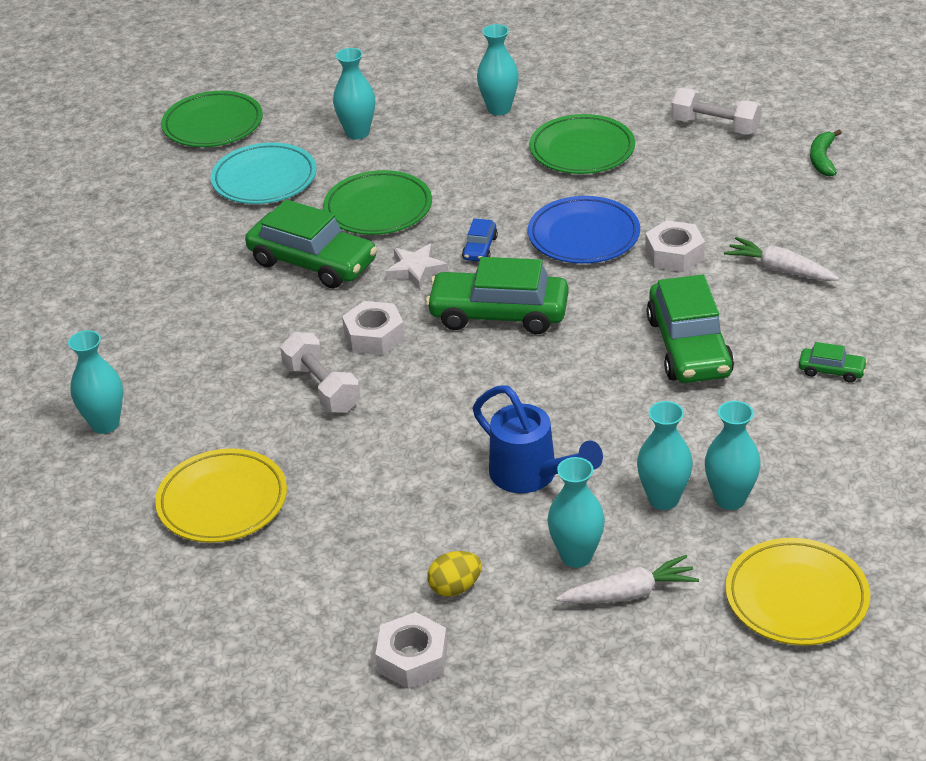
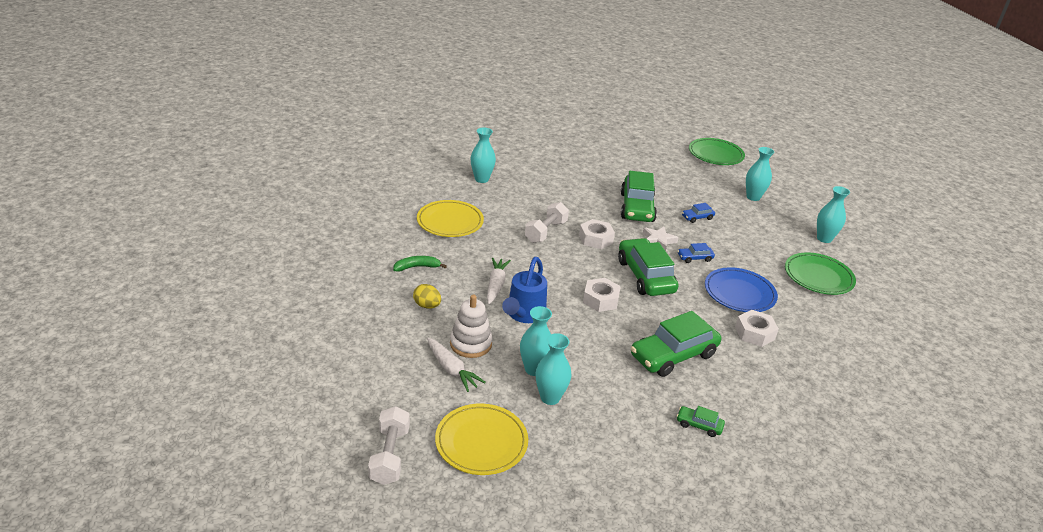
camera: 60 degrees right, 5 degrees down
turquoise plate [211,142,317,204] -> none
green plate [323,170,432,235] -> blue car [682,203,715,223]
white nut [375,612,448,689] -> white nut moved to [583,278,621,312]
turquoise vase [547,457,605,568] -> white stacking toy [450,295,493,358]
white dumbbell [672,88,762,135] -> white dumbbell moved to [368,406,410,485]
white carrot [724,237,839,281] -> white carrot moved to [487,258,511,304]
green car [799,342,868,383] -> green car turned 120 degrees clockwise [677,406,725,437]
green banana [810,130,842,176] -> green banana moved to [393,256,447,272]

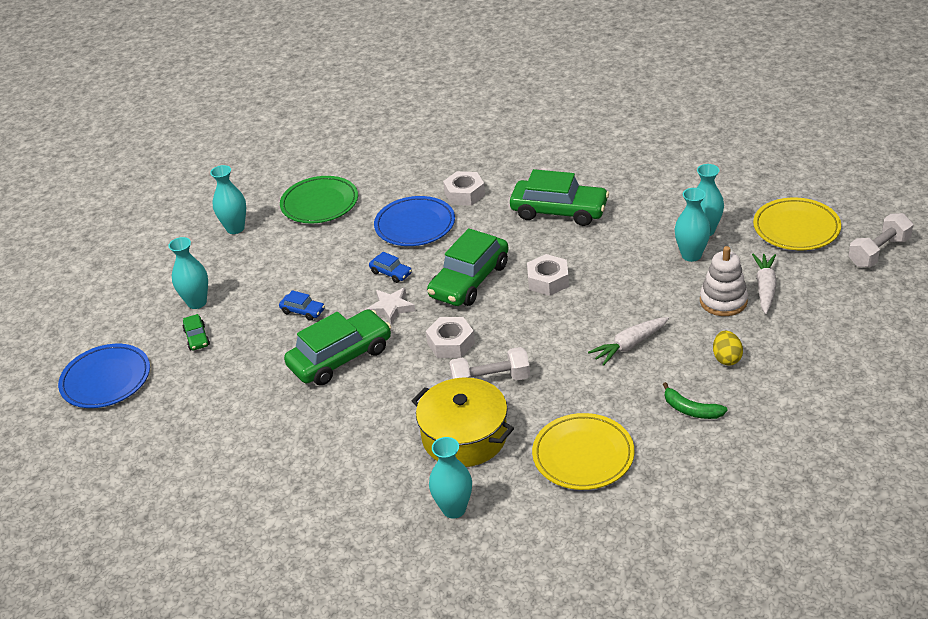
camera: 125 degrees left, 5 degrees up
blue watering can [502,257,547,323] -> none
green car [677,406,725,437] -> green car moved to [183,314,210,350]
green plate [689,138,745,165] -> blue plate [58,344,150,408]
none -> yellow pot [412,378,514,467]

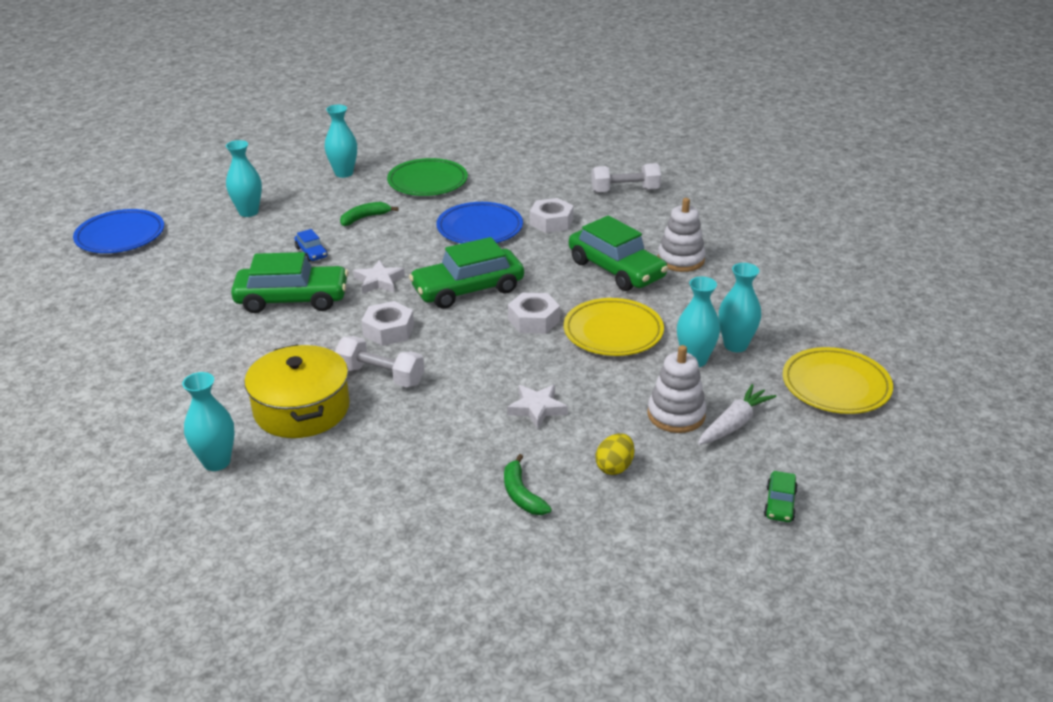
camera: 30 degrees right, 5 degrees down
green car [183,314,210,350] -> green car moved to [764,471,798,522]
blue car [369,252,412,283] -> none
yellow plate [532,413,635,490] -> yellow plate moved to [564,298,664,356]
white carrot [588,317,669,366] -> white star [507,385,568,429]
white dumbbell [849,213,913,267] -> white dumbbell moved to [591,163,661,193]
none -> green banana [340,202,399,226]
none -> white stacking toy [657,198,706,272]

